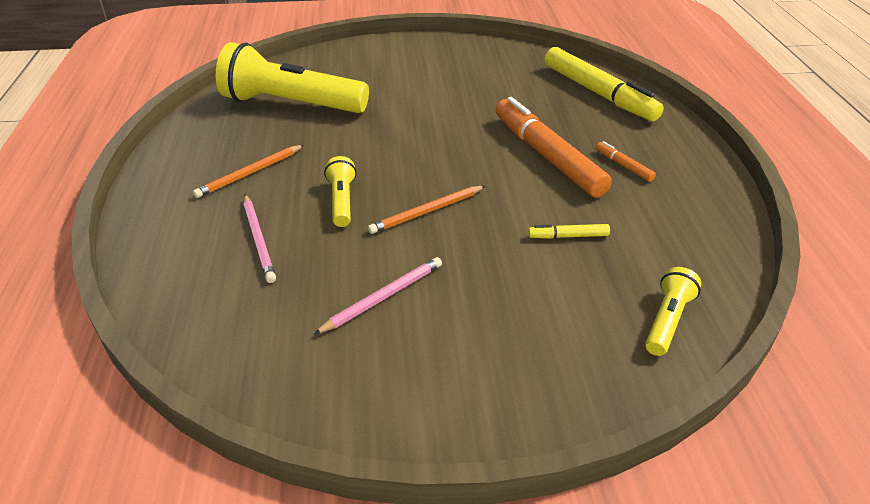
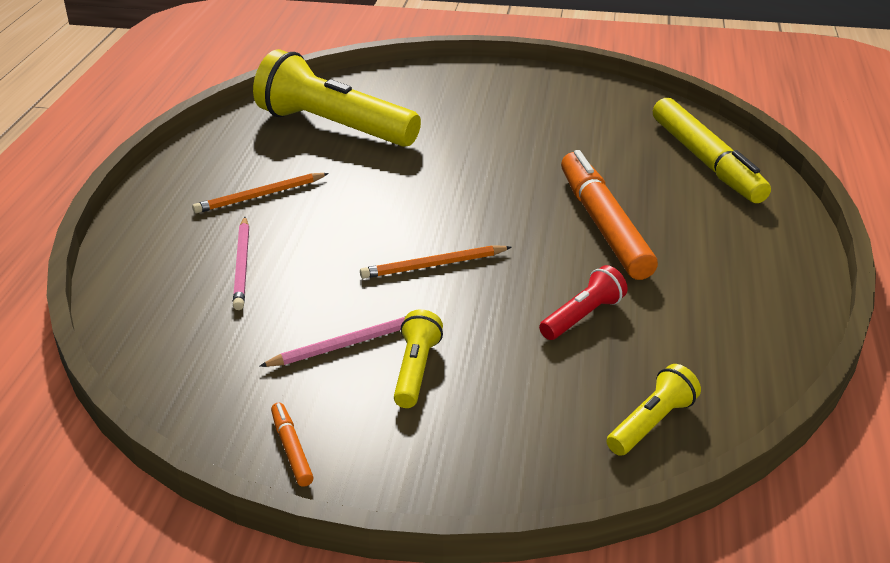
camera: 15 degrees right, 5 degrees down
yellow flashlight [324,156,357,227] -> yellow flashlight moved to [394,310,443,408]
yellow marker [528,224,610,239] -> red flashlight [539,265,628,340]
orange marker [596,141,656,182] -> orange marker moved to [271,403,314,487]

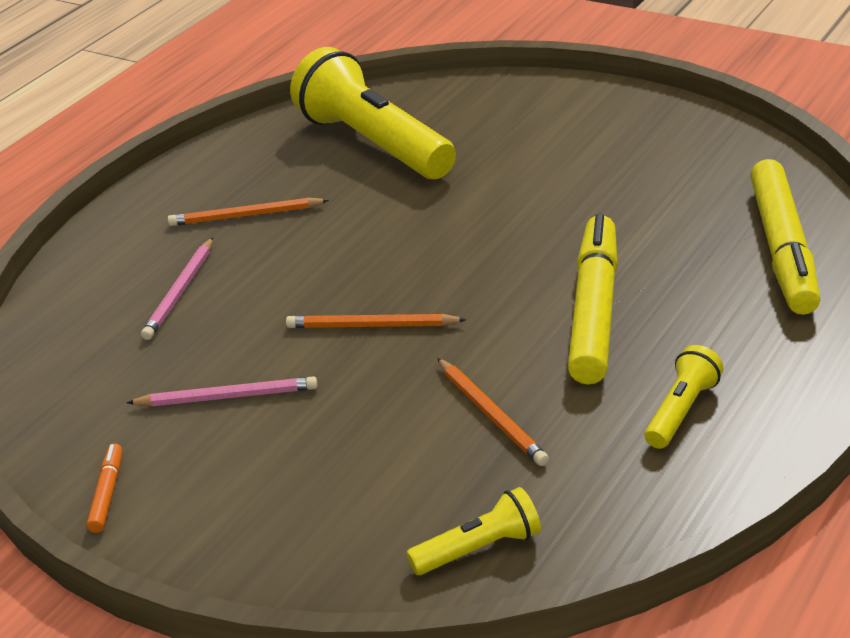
camera: 25 degrees right, 0 degrees up
yellow flashlight [394,310,443,408] -> yellow flashlight moved to [644,345,723,449]
red flashlight [539,265,628,340] -> orange pencil [437,358,549,466]
orange marker [561,150,658,280] -> yellow marker [568,214,618,385]

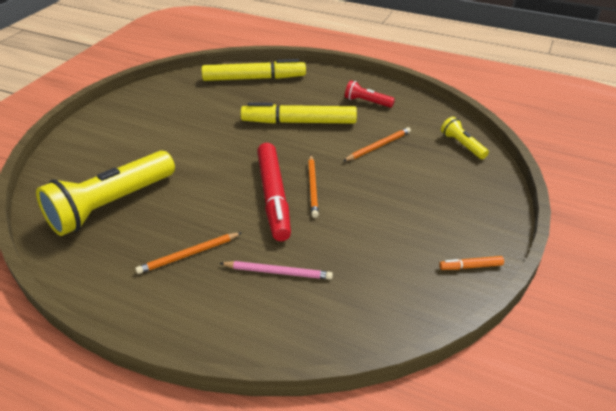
camera: 100 degrees left, 5 degrees up
pink pencil [126,376,318,406] -> none
orange pencil [168,198,329,226] -> orange pencil turned 75 degrees clockwise [135,233,241,274]
yellow flashlight [644,345,723,449] -> red flashlight [345,80,395,108]
none -> red marker [257,143,291,241]

